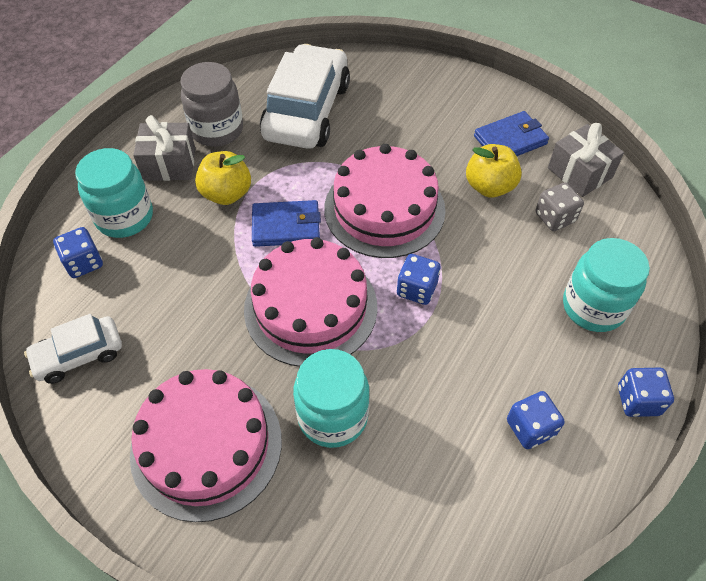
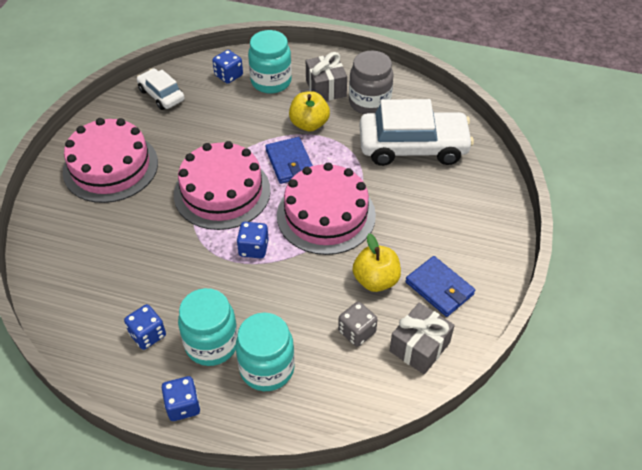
camera: 75 degrees right, 5 degrees down
turquoise jar [293,349,370,448] -> turquoise jar moved to [178,288,238,366]

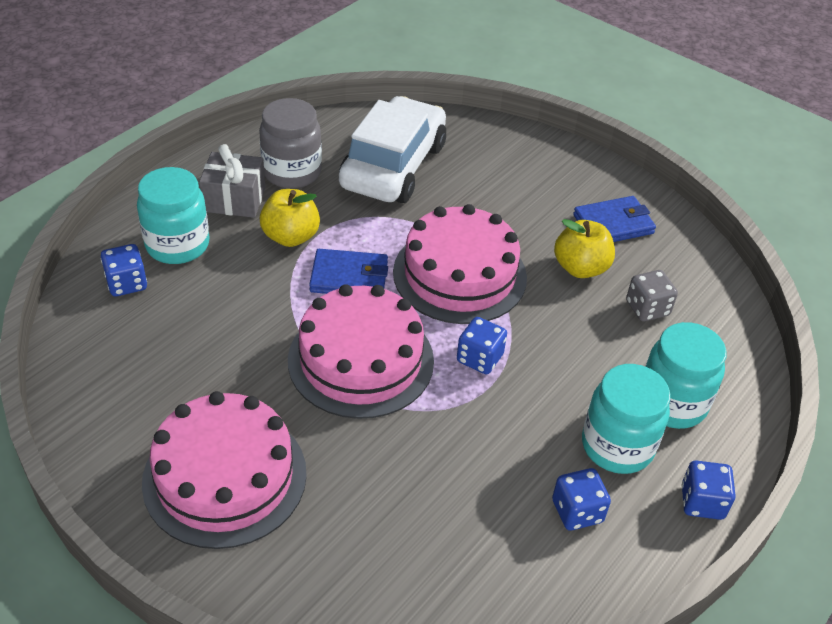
camera: 70 degrees left, 5 degrees down
white car [137,69,185,110] -> none
grey gift [390,303,455,375] -> none

